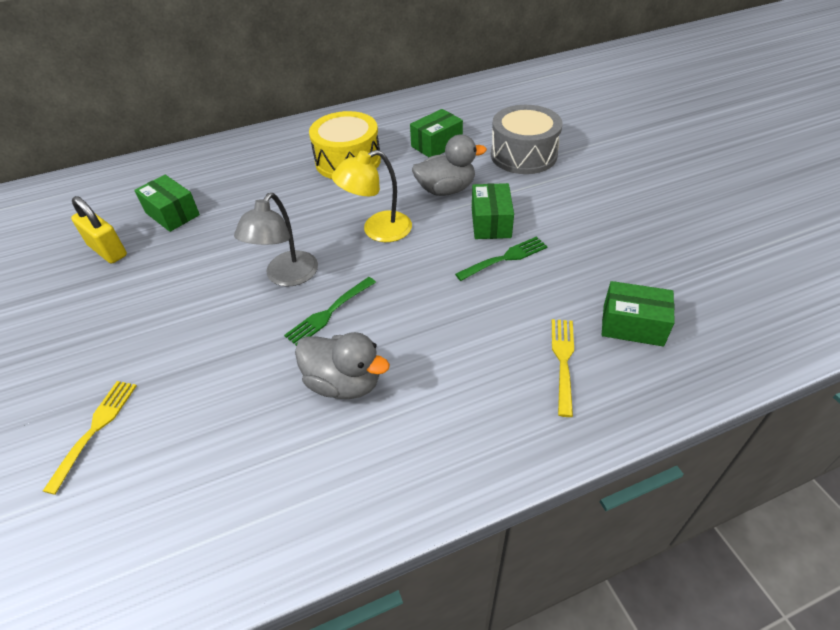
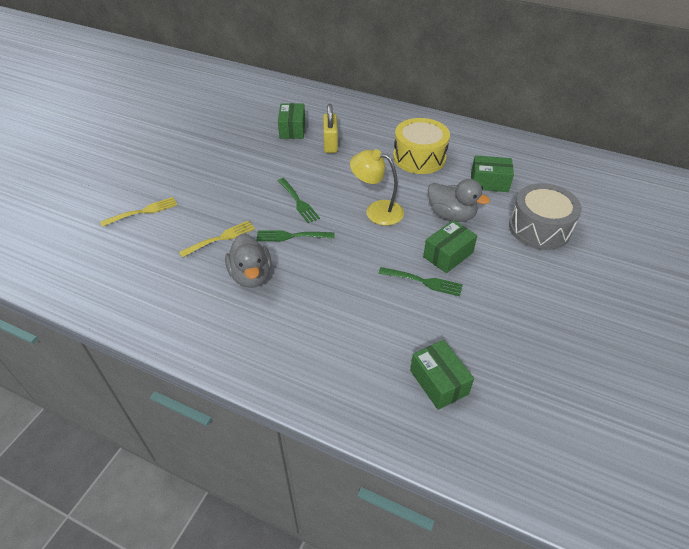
camera: 45 degrees right, 0 degrees up
yellow padlock [71,196,127,264] -> yellow padlock moved to [323,104,338,153]
grey lamp [234,193,318,286] -> green fork [278,178,320,223]
yellow fork [552,319,574,417] -> yellow fork moved to [179,220,255,258]

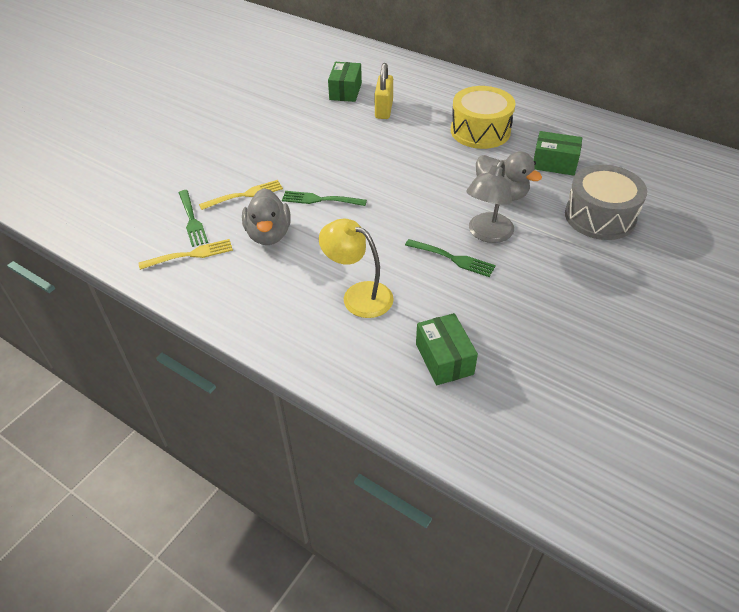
camera: 10 degrees right, 0 degrees up
yellow fork [100,197,177,227] -> yellow fork moved to [139,239,233,270]
green fork [278,178,320,223] -> green fork moved to [179,190,208,247]
yellow lamp [350,149,404,226] -> yellow lamp moved to [319,219,394,318]
green box [423,220,477,273] -> grey lamp [466,161,514,243]

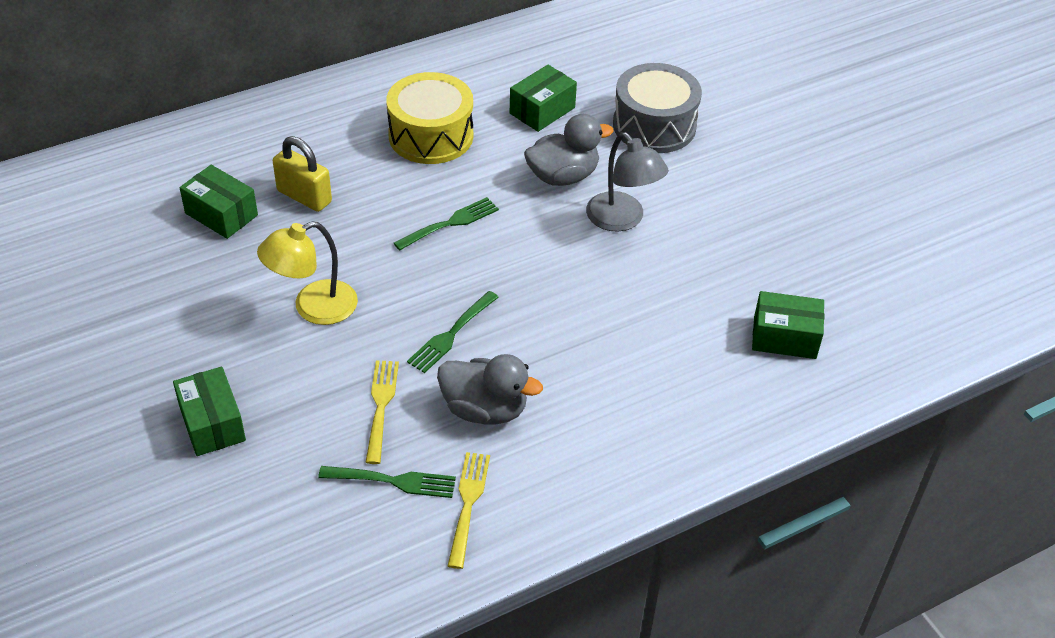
camera: 65 degrees left, 0 degrees up
yellow lamp [319,219,394,318] -> yellow lamp moved to [257,221,358,325]
green fork [405,239,496,277] -> green fork moved to [394,197,499,251]
none -> green box [173,367,246,456]

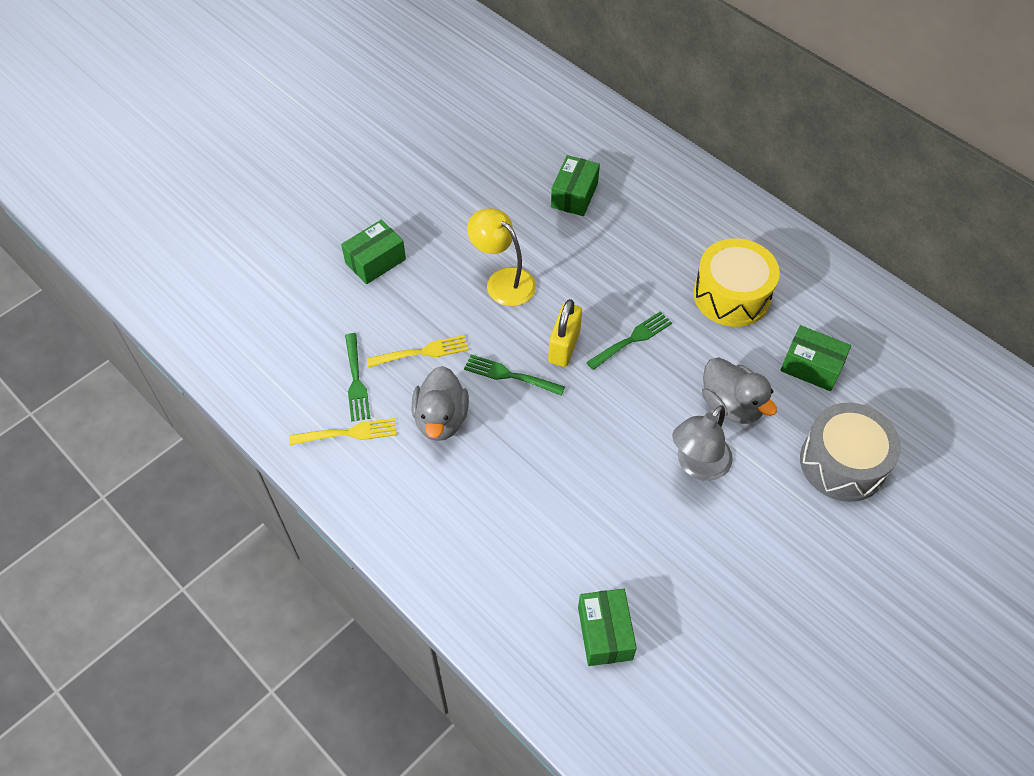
camera: 75 degrees right, 10 degrees up
yellow padlock [273,136,332,212] -> yellow padlock moved to [548,299,582,367]
green fork [394,197,499,251] -> green fork turned 75 degrees counterclockwise [586,311,672,370]

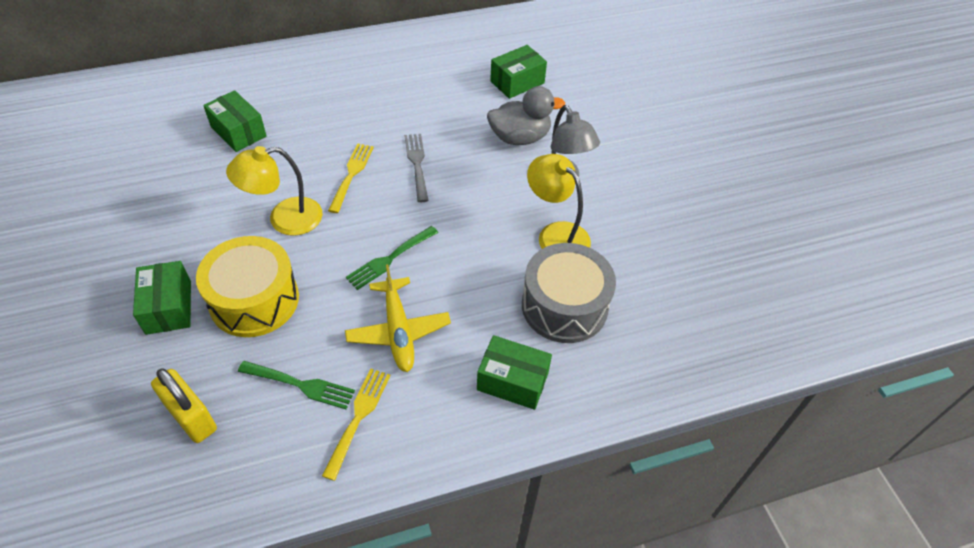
camera: 65 degrees left, 5 degrees down
yellow fork [367,335,469,367] -> yellow fork moved to [328,143,374,213]
grey duck [411,366,469,441] -> yellow plane [345,264,451,372]
yellow padlock [548,299,582,367] -> yellow padlock moved to [151,368,217,443]
green box [578,589,637,666] -> green box moved to [477,335,552,410]
green fork [586,311,672,370] -> grey fork [404,134,429,202]
yellow drum [693,238,780,327] -> yellow drum moved to [196,236,299,337]
grey drum [800,403,901,502] -> grey drum moved to [522,243,616,343]
none -> yellow lamp [527,154,591,249]

